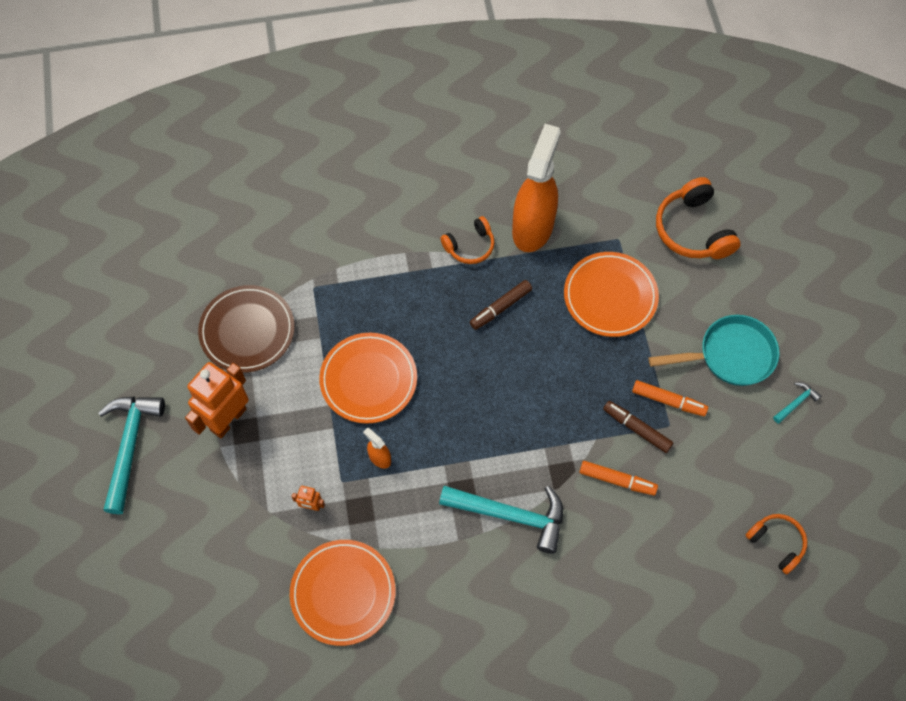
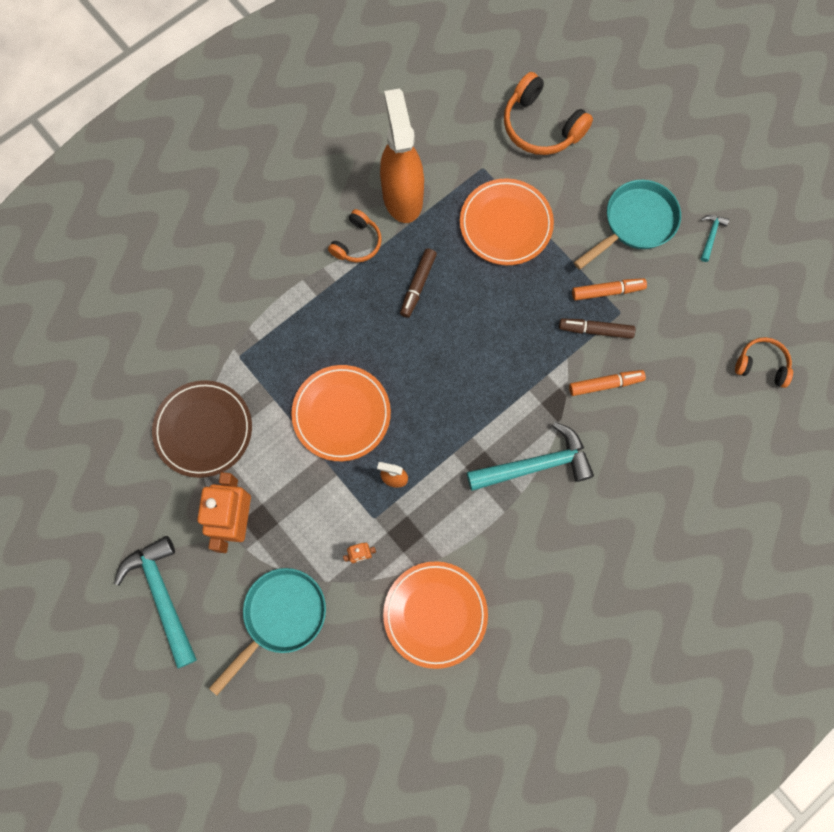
camera: 30 degrees left, 10 degrees up
none -> turquoise pan [209,568,326,695]

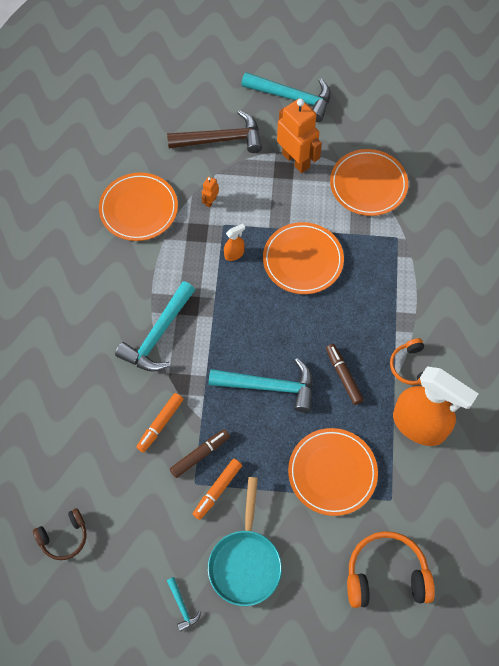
camera: 135 degrees right, 10 degrees down
brown plate [152,380,252,478] -> orange plate [330,149,408,216]
turquoise pan [209,568,326,695] -> brown hammer [167,110,262,153]
orange headphones [735,337,793,388] -> brown headphones [33,508,86,560]
none -> turquoise hammer [209,358,313,413]

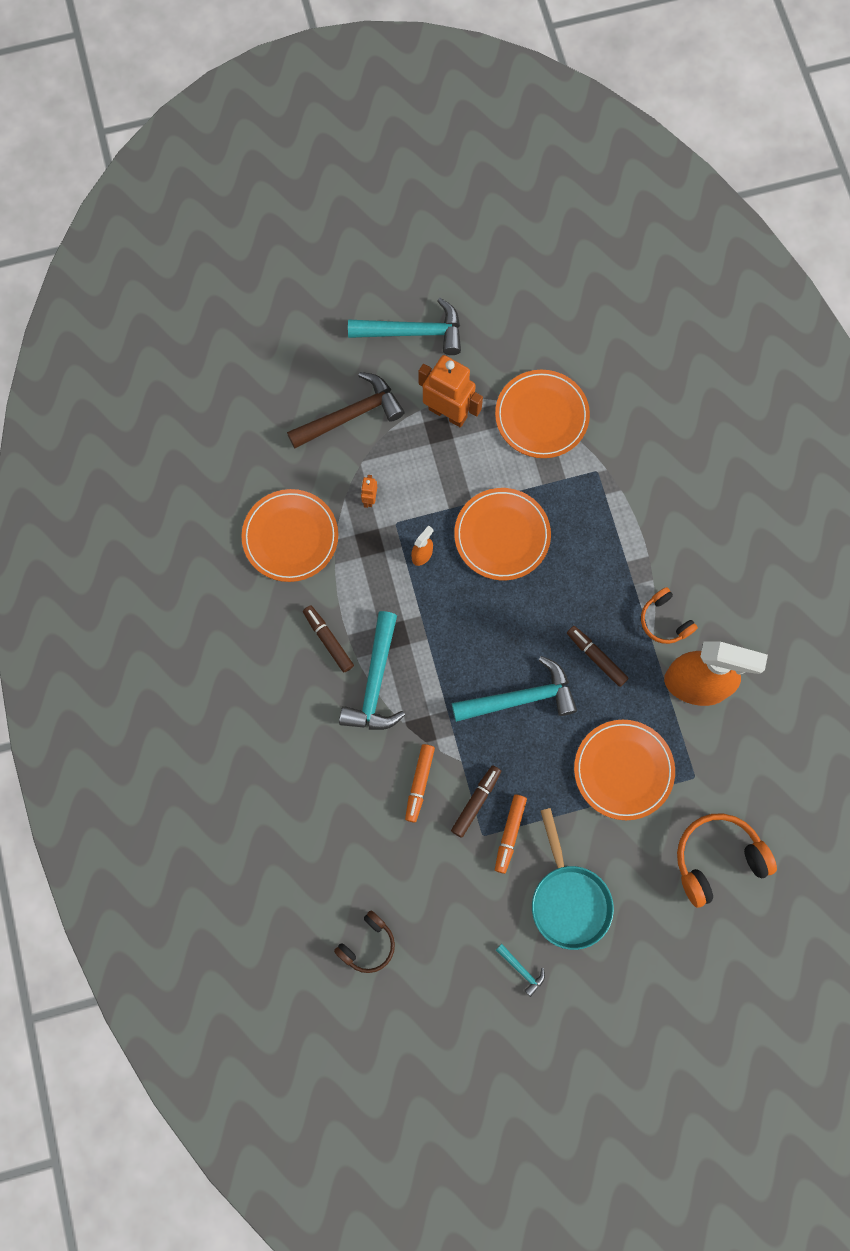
camera: 20 degrees left, 10 degrees up
none -> brown marker [303,606,354,672]

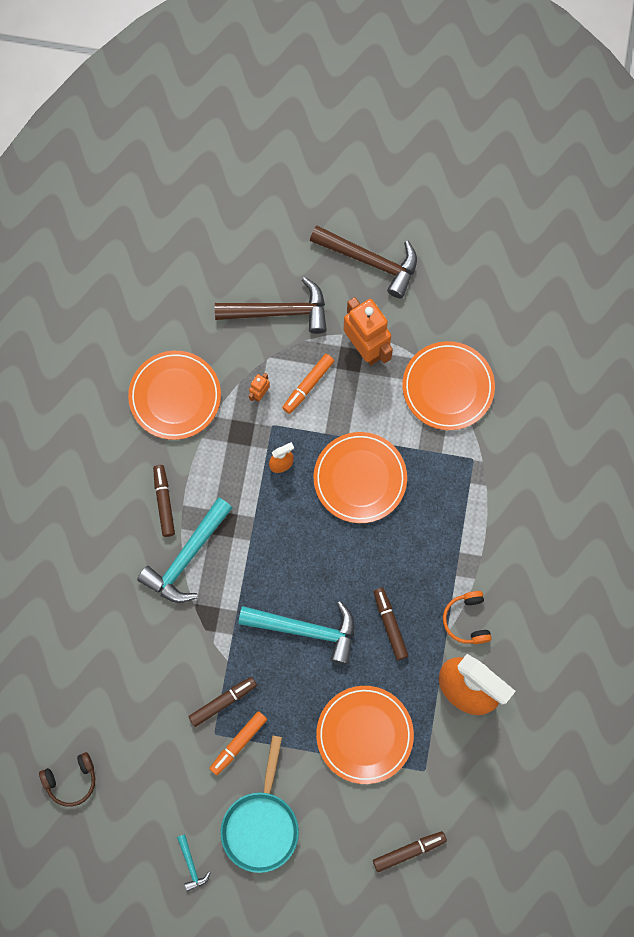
camera: 25 degrees right, 0 degrees up
turquoise hammer [348,298,461,355] -> brown hammer [310,225,417,298]
orange marker [405,744,435,823] -> orange marker moved to [282,354,334,414]
orange headphones [677,814,777,908] -> brown marker [373,831,447,872]

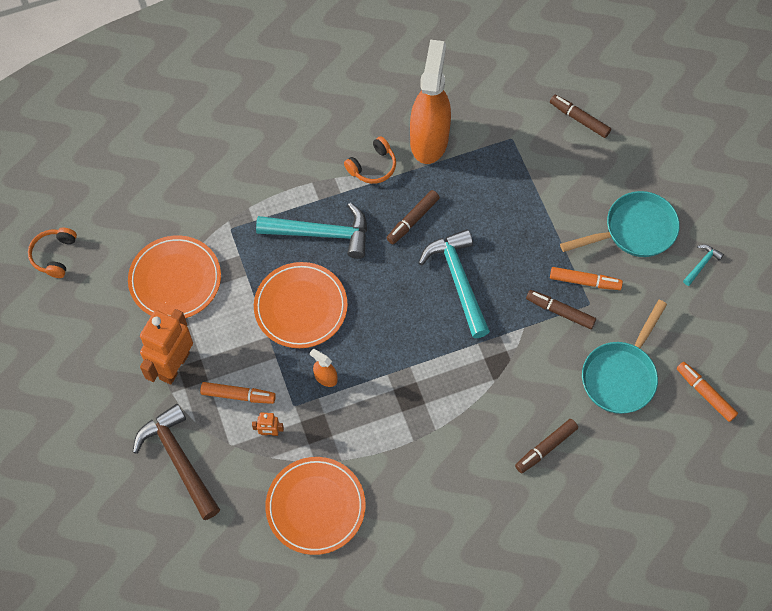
camera: 120 degrees left, 10 degrees down
brown headphones [39,752,95,807] -> orange marker [677,362,738,422]
turquoise hammer [137,497,232,603] -> turquoise hammer moved to [256,203,367,259]
brown marker [153,465,175,537] -> brown marker moved to [515,419,578,473]
brown hammer [310,225,417,298] -> none
orange plate [316,686,414,784] -> none
none -> orange headphones [28,227,77,278]
none -> turquoise pan [582,300,667,414]

